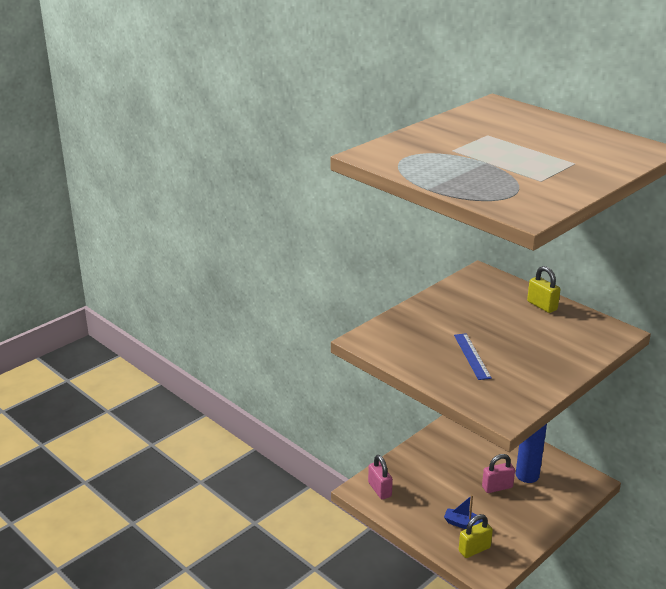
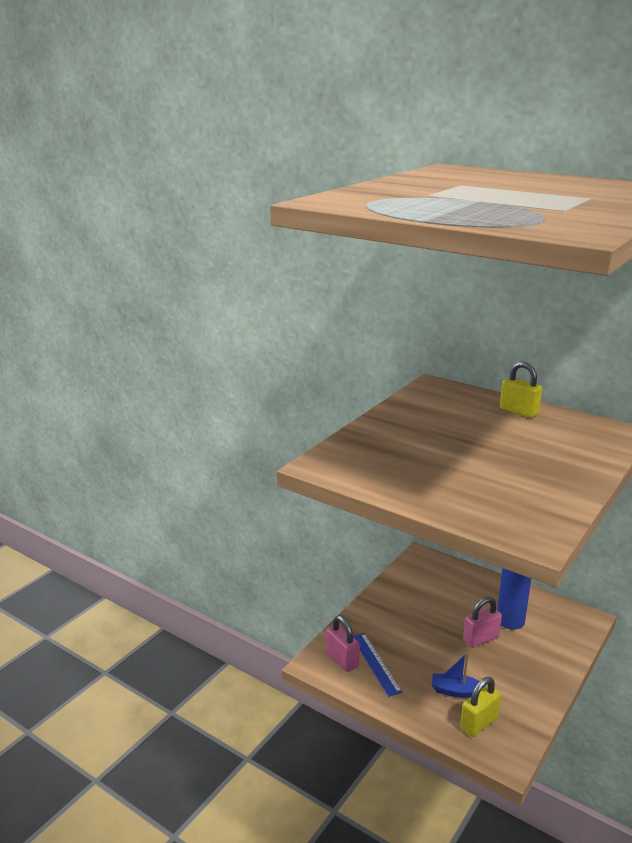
camera: 10 degrees left, 5 degrees down
blue ruler [454,333,492,380] -> blue ruler moved to [353,633,402,697]

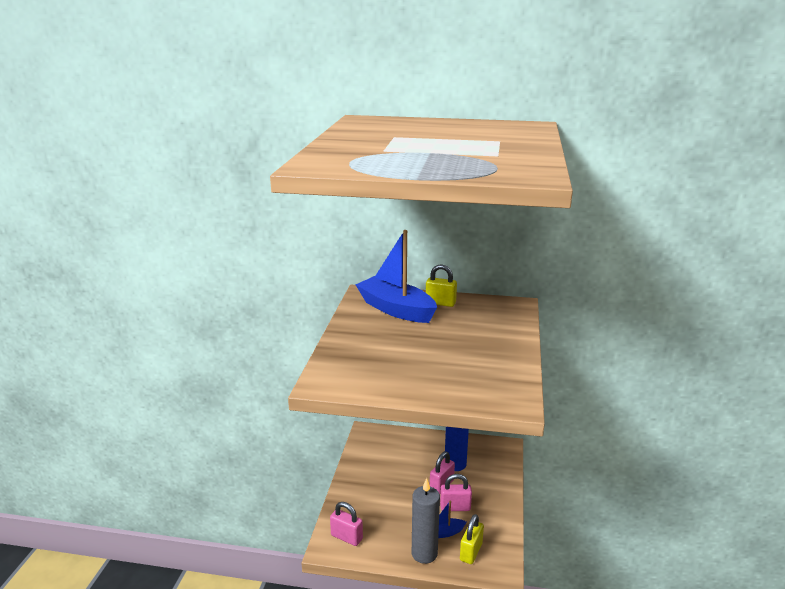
camera: 25 degrees left, 0 degrees up
blue ruler [353,633,402,697] -> none
none -> blue boat [356,230,437,323]
none -> grey candle [412,478,440,564]
none -> pink padlock [440,474,472,511]

